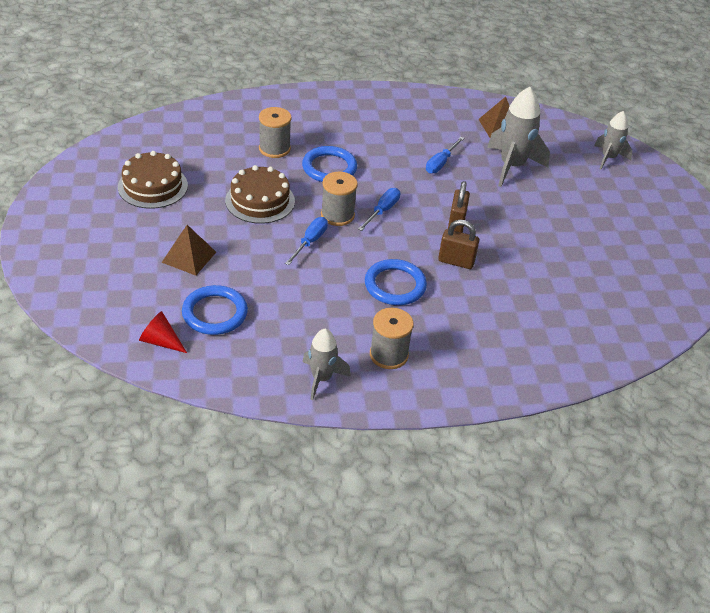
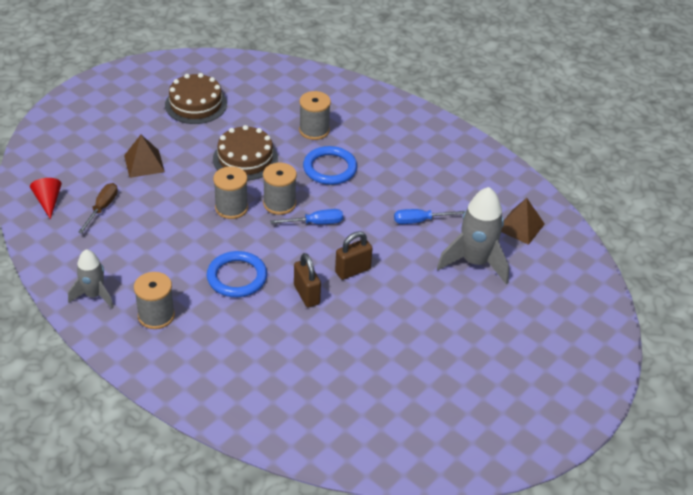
camera: 50 degrees right, 0 degrees up
blue ring [182,285,248,335] -> brown screwdriver [78,183,118,234]
blue screwdriver [285,217,328,265] -> grey spool [213,166,248,219]
grey rocket [594,111,632,169] -> none

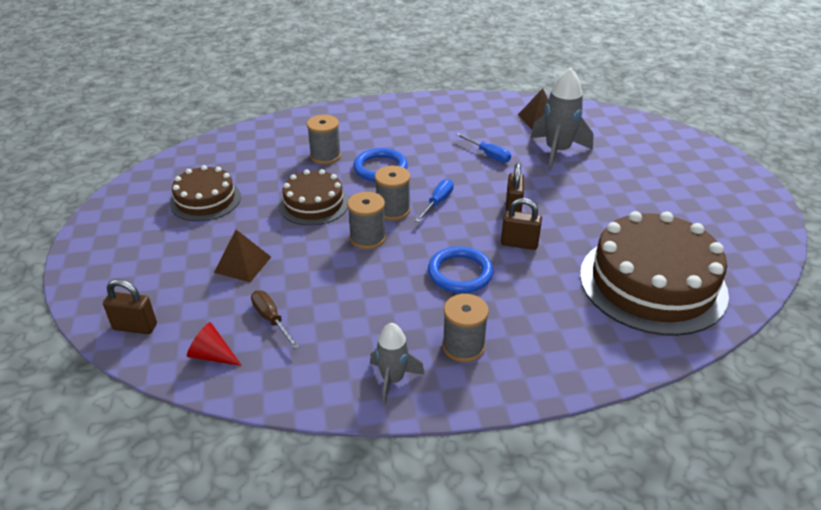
camera: 50 degrees left, 5 degrees down
blue screwdriver [394,209,465,224] -> blue screwdriver turned 75 degrees counterclockwise [456,133,511,163]
none -> brown padlock [103,279,157,334]
none -> brown cake [580,211,729,336]

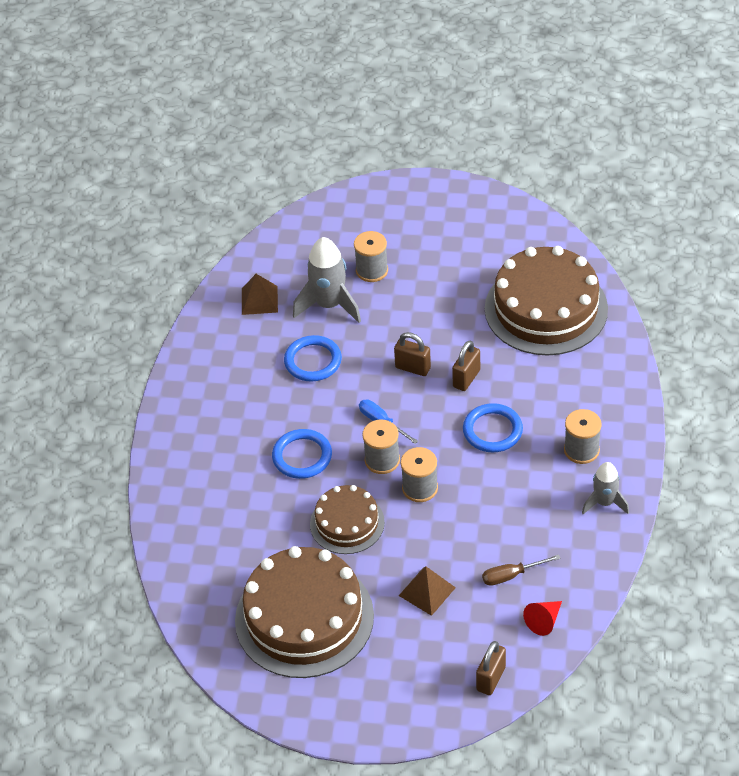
camera: 70 degrees left, 10 degrees up
brown cake [170,165,241,221] -> brown cake [235,546,374,678], size x1.79
grey spool [307,115,341,164] -> grey spool moved to [354,231,388,282]
blue screwdriver [456,133,511,163] -> blue ring [284,335,342,381]

